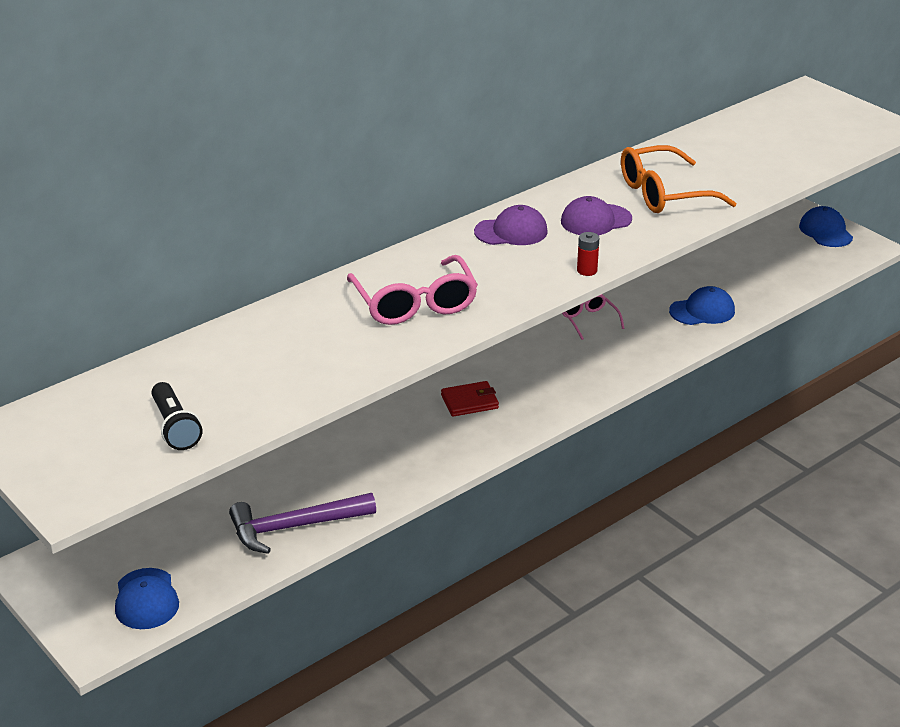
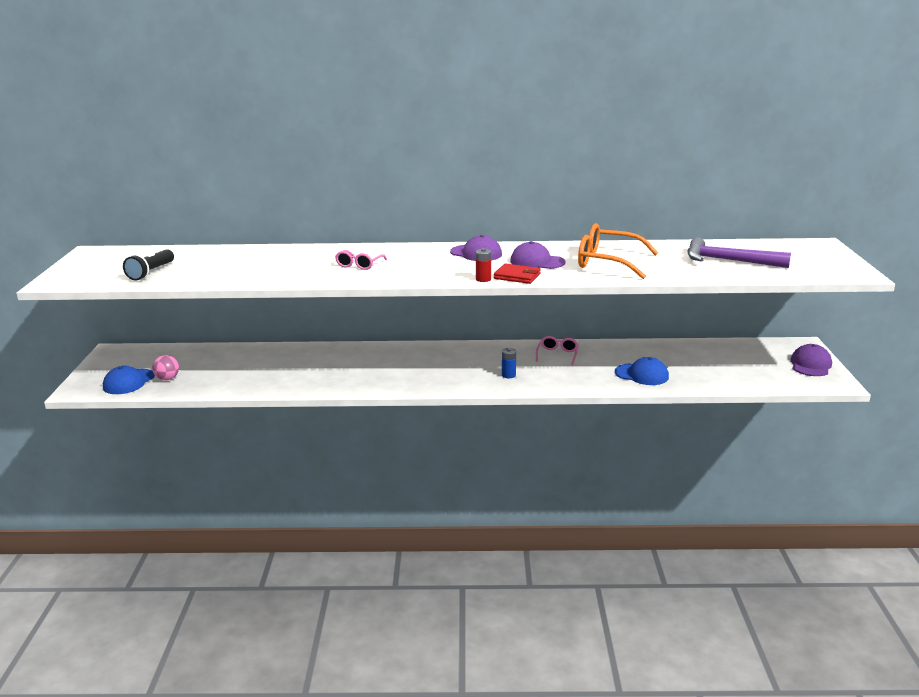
camera: 40 degrees right, 10 degrees down
purple hammer [229,493,376,554] -> purple hammer moved to [687,237,791,268]
pink glasses [347,255,478,325] -> pink glasses [335,250,387,270], size x0.53
red wallet [441,381,499,417] -> red wallet moved to [494,263,541,284]
blue cap [799,206,853,247] -> purple cap [791,344,832,376]
none -> pink ball [152,355,179,380]
none -> blue battery [502,348,516,379]

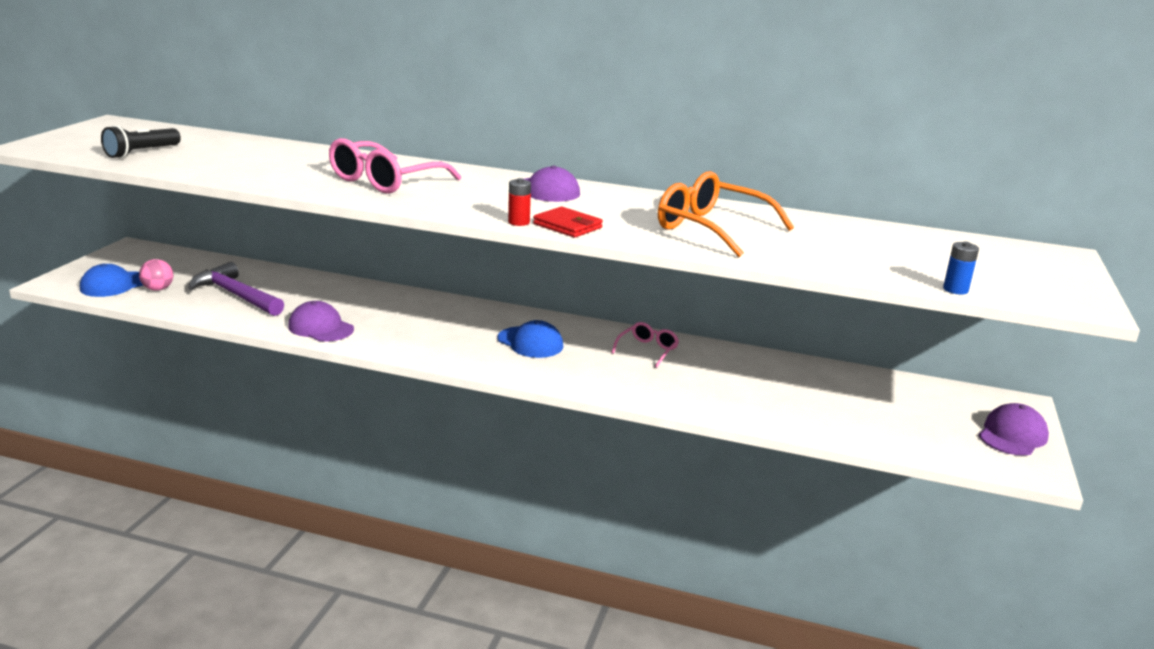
camera: 15 degrees right, 0 degrees up
pink glasses [335,250,387,270] -> pink glasses [329,138,461,194], size x1.88
blue battery [502,348,516,379] -> blue battery moved to [943,242,979,295]
purple cap [510,241,566,269] -> purple cap moved to [288,301,354,342]
blue cap [615,357,669,385] -> blue cap moved to [498,320,563,358]
purple hammer [687,237,791,268] -> purple hammer moved to [188,262,284,316]

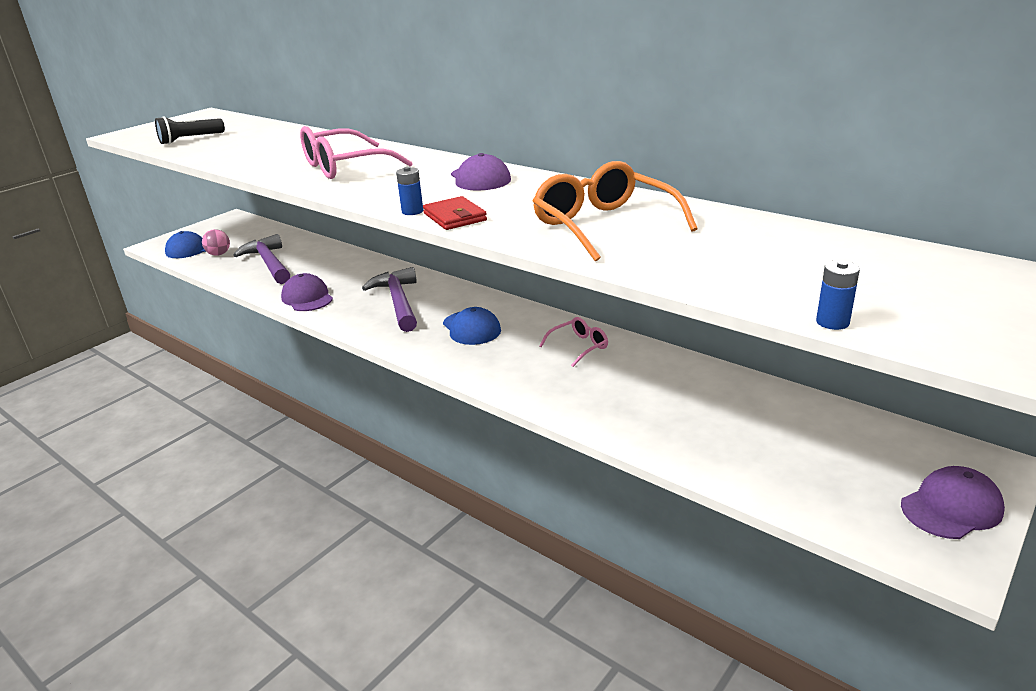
camera: 25 degrees right, 5 degrees up
red battery [508,178,531,226] -> blue battery [396,167,423,215]
none -> purple hammer [362,267,417,332]

